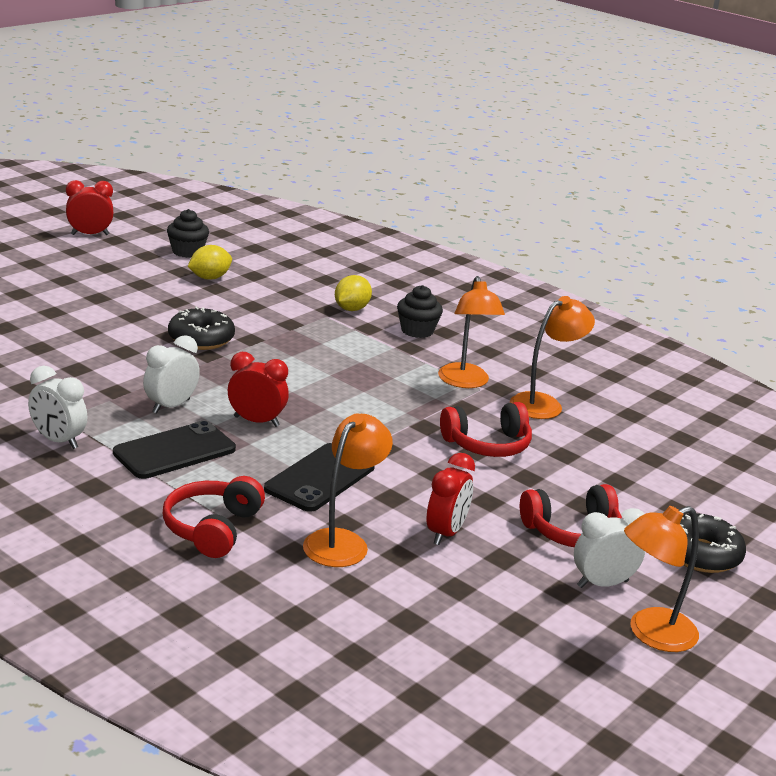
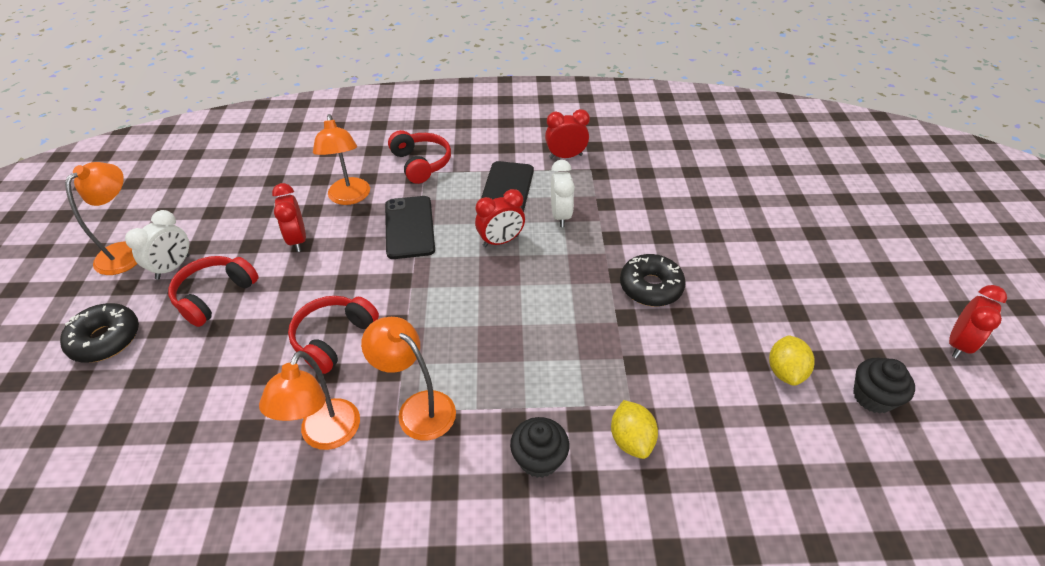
camera: 140 degrees right, 20 degrees up
white clock [28,365,88,449] -> red clock [545,109,590,159]

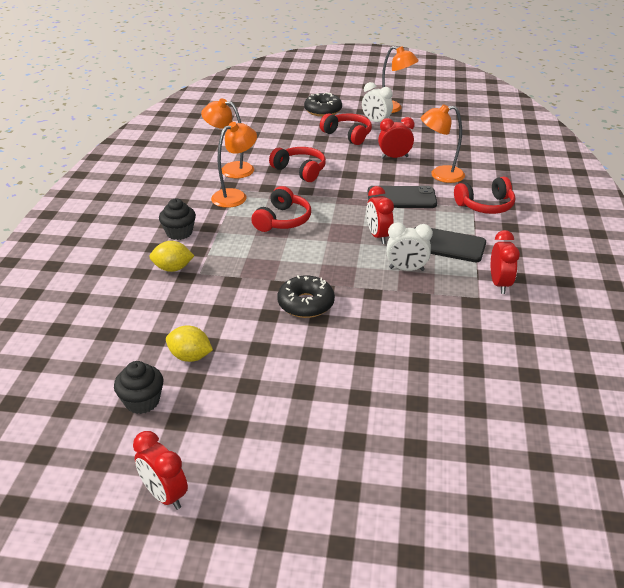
camera: 100 degrees right, 10 degrees down
none -> red headphones [251,186,311,232]

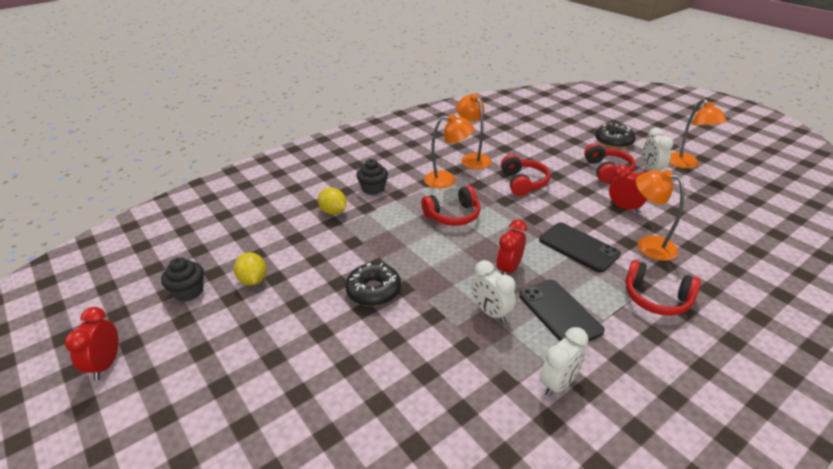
camera: 45 degrees right, 0 degrees up
red clock [491,230,520,294] -> white clock [540,327,588,397]

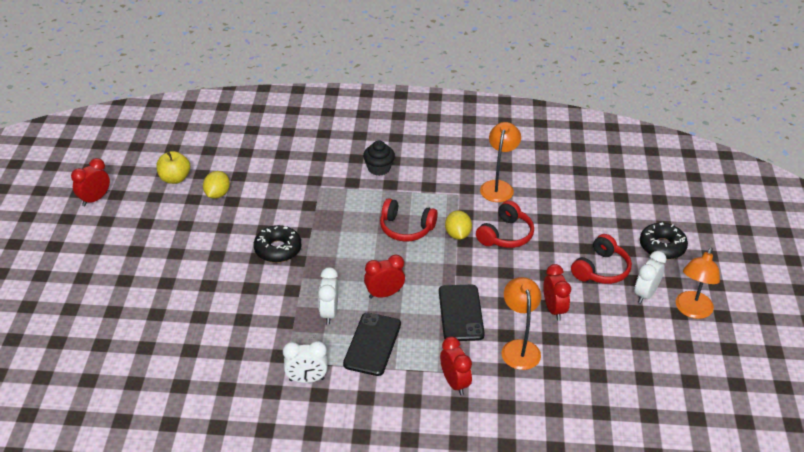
camera: 40 degrees right, 5 degrees up
black cupcake [161,257,204,302] -> yellow apple [156,151,190,184]
yellow lemon [318,188,347,215] -> yellow lemon moved to [445,210,472,240]
orange lamp [424,114,474,188] -> none
red headphones [625,260,701,316] -> red clock [440,336,472,395]

